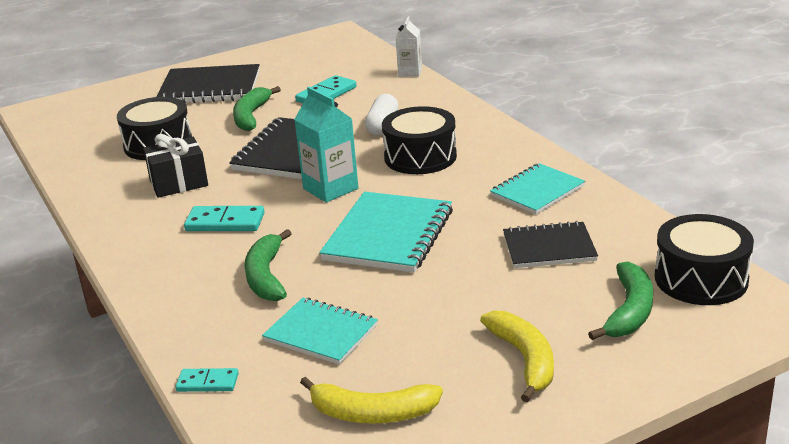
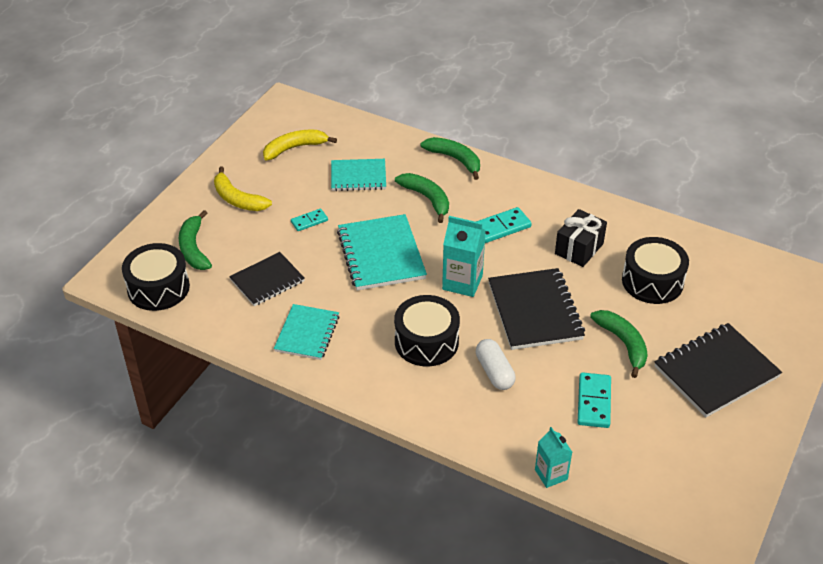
camera: 145 degrees right, 15 degrees up
turquoise domino [175,368,239,392] -> turquoise domino moved to [291,208,328,231]
white carton [396,16,422,77] -> turquoise carton [535,427,572,488]
none -> green banana [420,137,480,180]

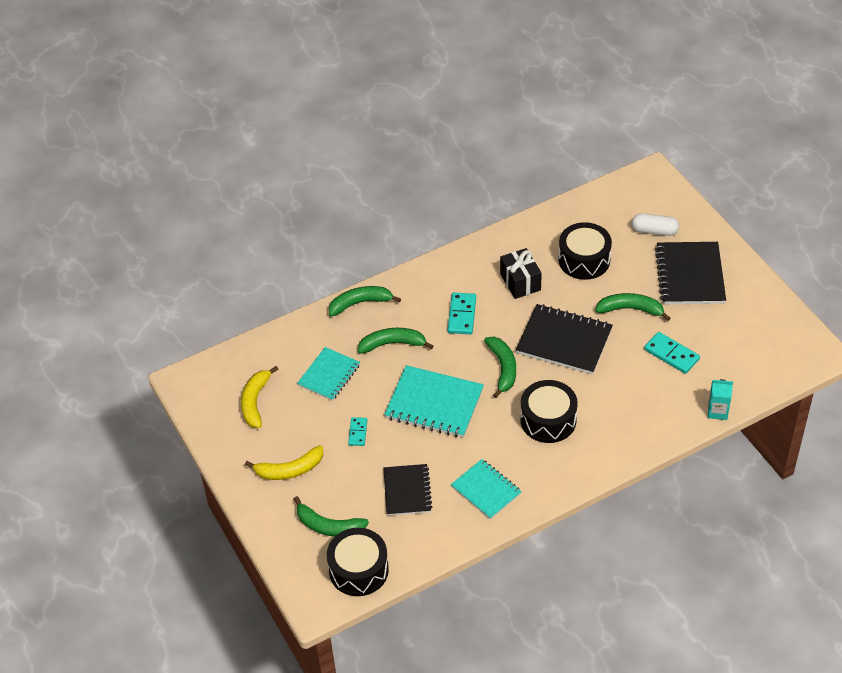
camera: 55 degrees left, 5 degrees up
turquoise carton [442,216,486,297] -> green banana [484,336,516,398]
white capsule [476,339,516,390] -> white capsule moved to [632,213,679,236]

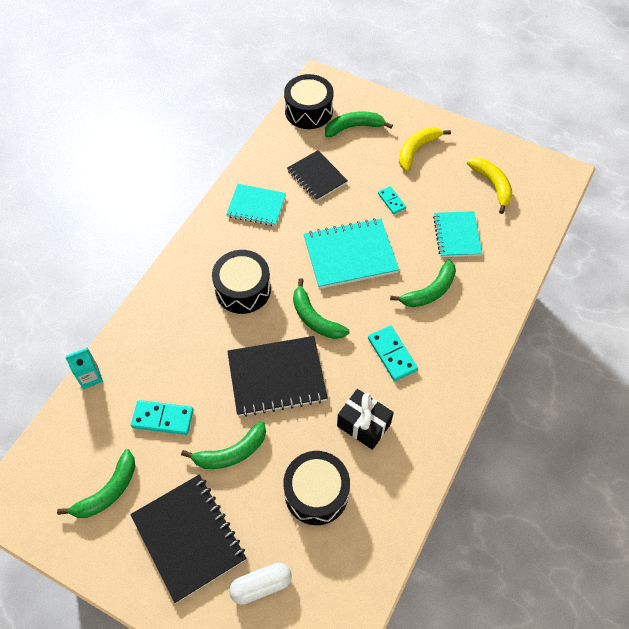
camera: 145 degrees right, 10 degrees up
green banana [329,286,401,317] -> green banana moved to [57,449,135,518]

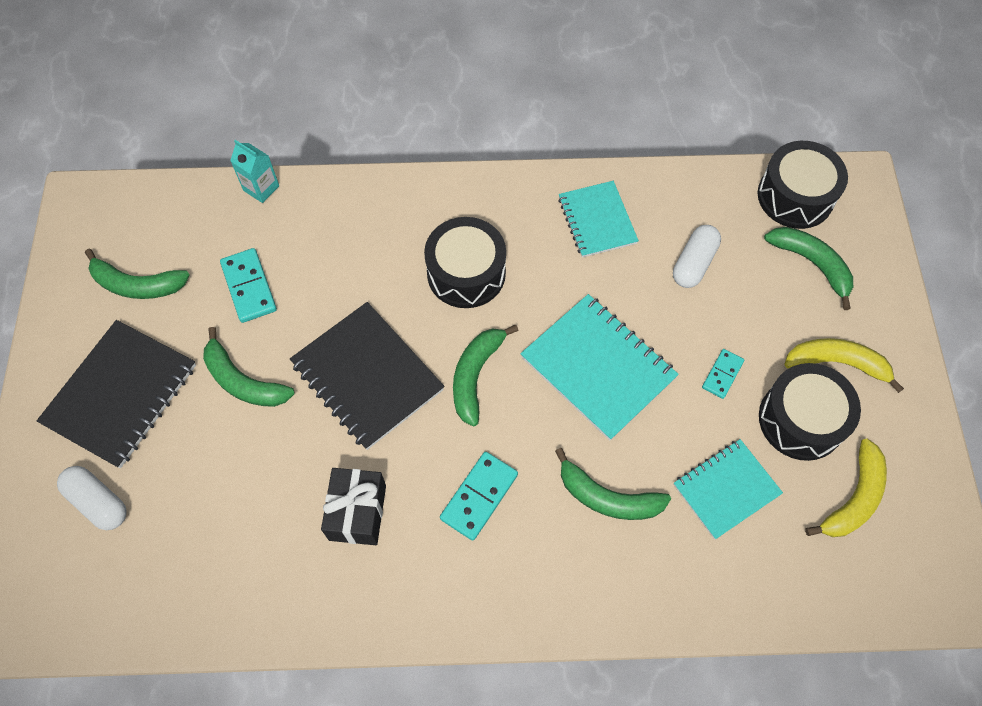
camera: 60 degrees right, 5 degrees up
black drum [283,451,350,525] -> black drum moved to [759,363,861,461]
black notebook [287,150,348,201] -> white capsule [673,225,721,288]

